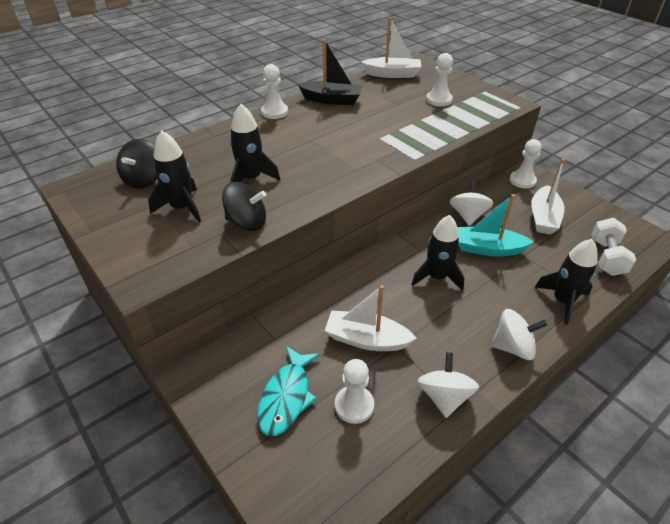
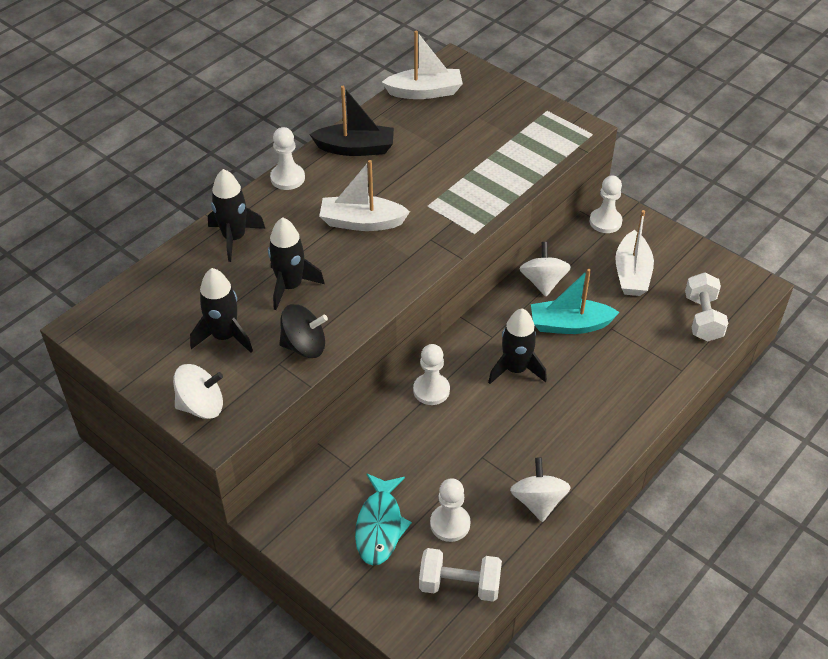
camera: 10 degrees left, 5 degrees up
black spinning top [116,139,157,189] -> none
white boat [325,285,417,351] -> white boat moved to [319,160,410,231]
white pawn [426,53,453,106] -> white pawn moved to [413,344,450,405]
white spinning top [491,309,547,360] -> white spinning top moved to [173,364,223,419]
black rocket [535,239,598,325] -> black rocket moved to [208,169,265,262]
none -> white dumbbell [419,548,502,602]

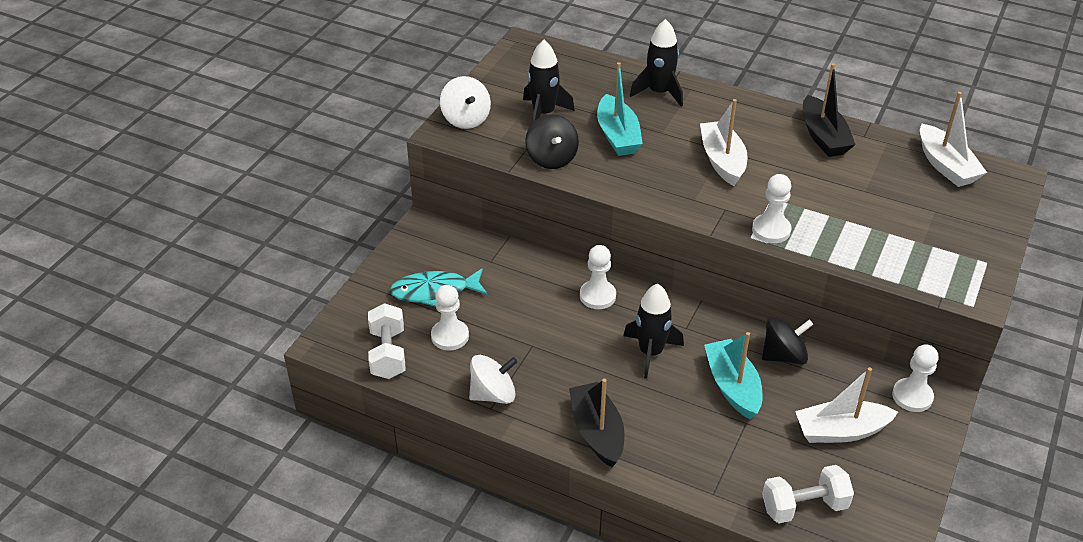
camera: 75 degrees right, 5 degrees down
black rocket [268,217,325,310] -> turquoise boat [597,62,643,156]
white pawn [270,127,305,190] -> white pawn moved to [752,174,792,243]
white spinning top [520,242,571,297] -> black spinning top [762,316,813,365]
none -> black boat [569,379,624,467]

